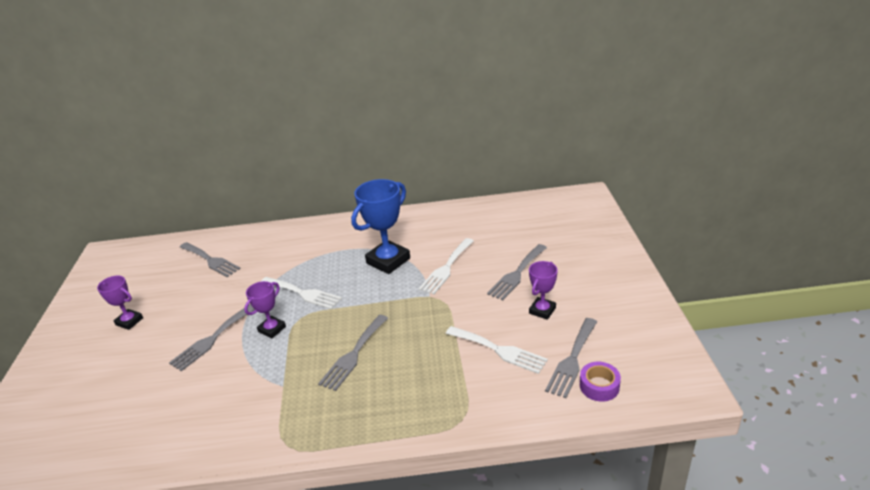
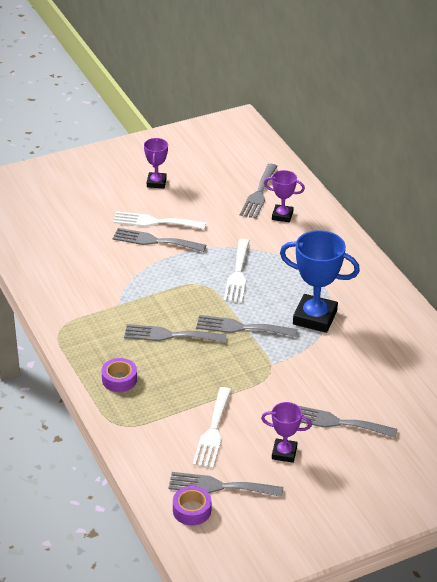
camera: 65 degrees right, 5 degrees up
purple trophy [244,281,286,339] -> purple trophy moved to [264,170,305,223]
white fork [419,238,474,294] -> white fork moved to [113,211,206,230]
none -> purple tape [102,358,137,392]
none -> grey fork [196,315,298,337]

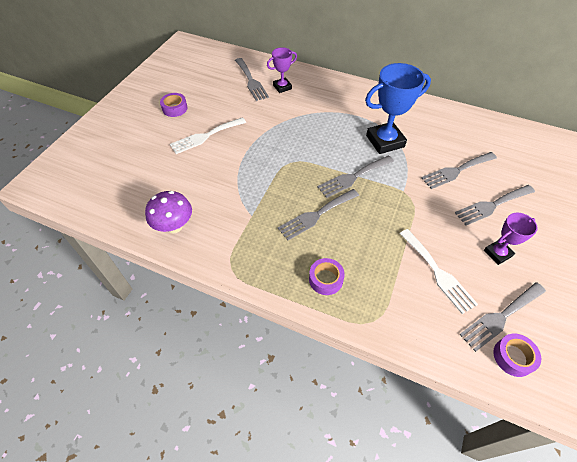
camera: 40 degrees left, 15 degrees up
grey fork [113,228,206,252] -> grey fork moved to [421,152,497,189]
purple trophy [144,138,168,188] -> purple tape [160,93,188,117]
white fork [224,239,249,303] -> none
none -> purple mushroom [145,191,192,233]

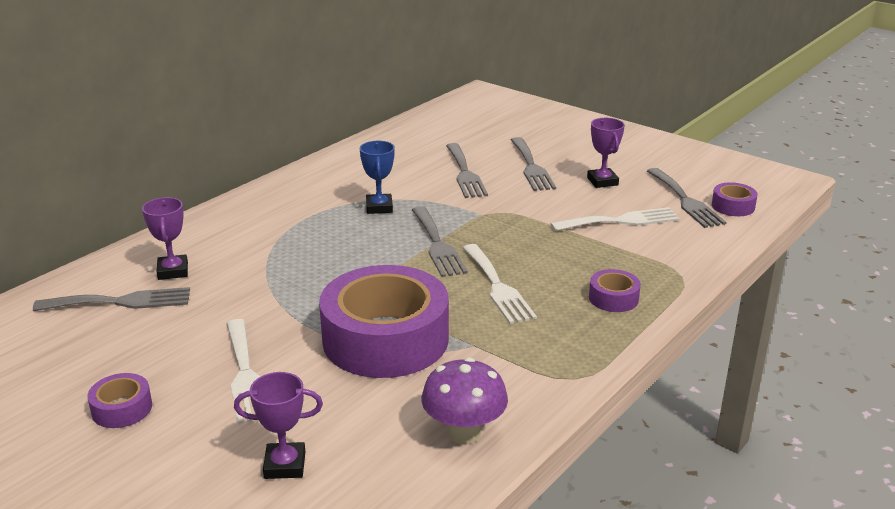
camera: 75 degrees left, 25 degrees down
grey fork [278,189,359,240] -> white fork [463,244,537,324]
blue trophy [365,63,431,154] -> blue trophy [360,141,395,214], size x0.56
none -> purple trophy [234,372,323,479]
none -> purple tape [319,265,449,378]

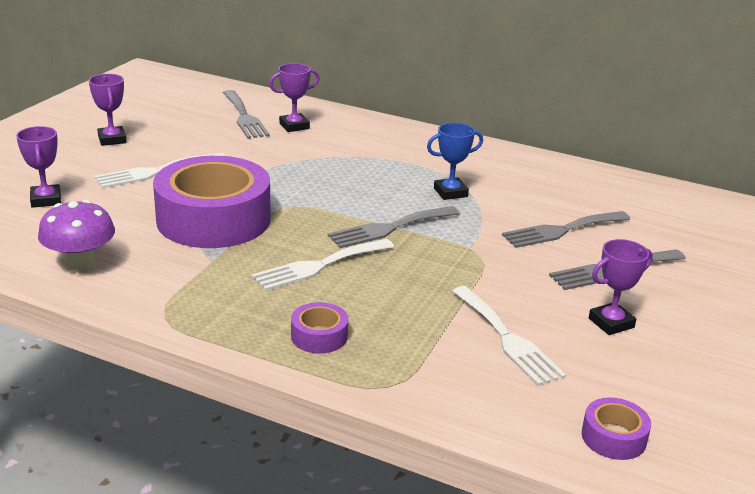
camera: 75 degrees right, 0 degrees up
purple tape [87,373,152,428] -> purple trophy [89,74,127,146]
grey fork [647,168,727,228] -> none

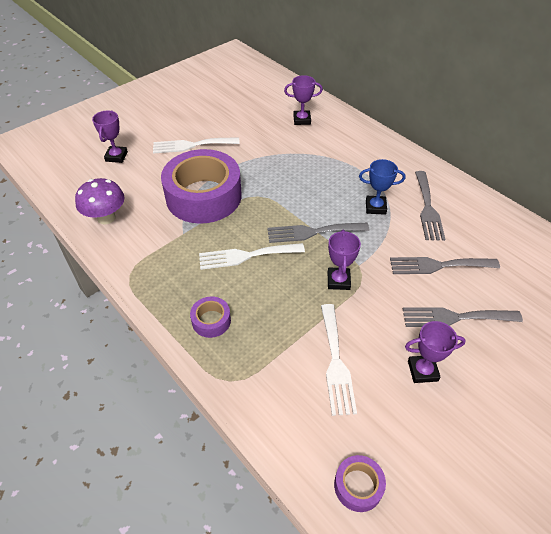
camera: 25 degrees right, 20 degrees up
purple trophy [89,74,127,146] -> purple trophy moved to [328,230,361,290]
grey fork [223,90,270,139] -> grey fork moved to [415,171,445,241]

